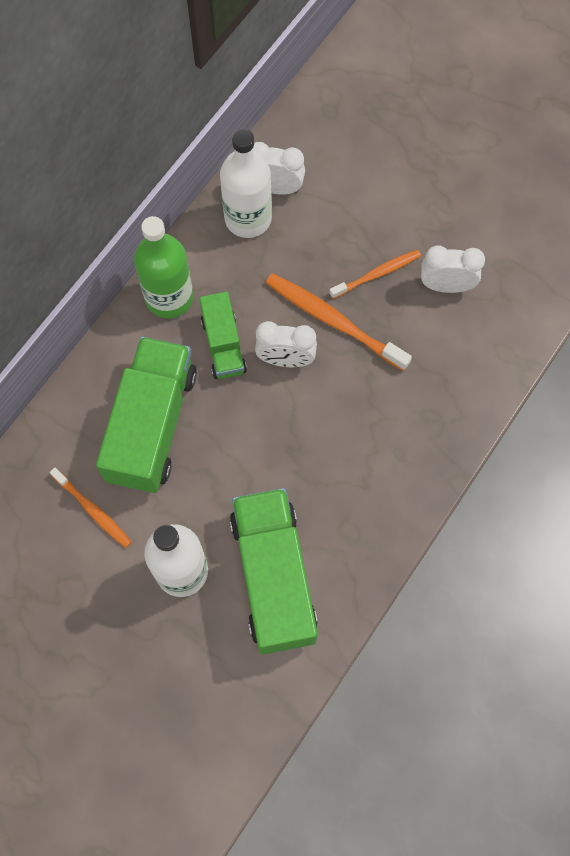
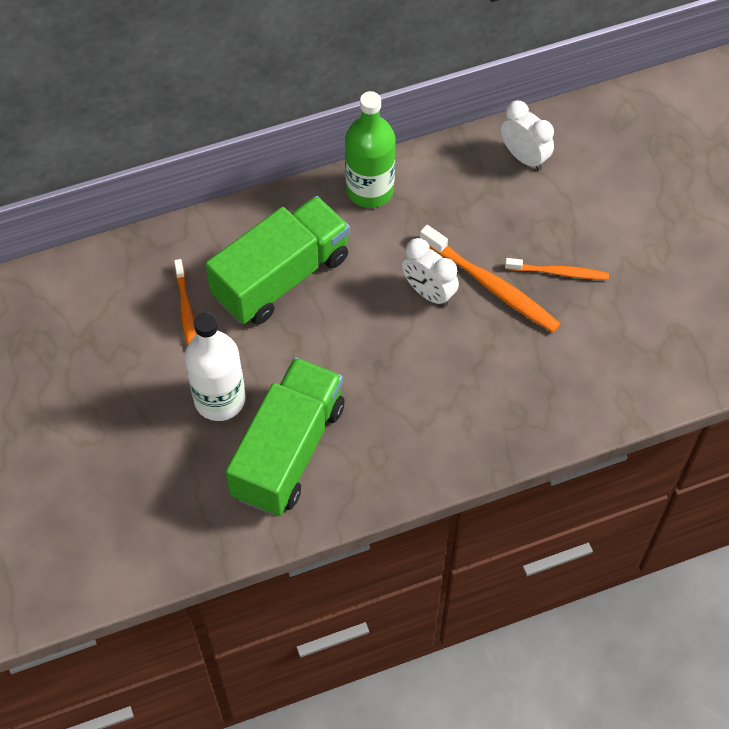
camera: 35 degrees right, 10 degrees down
green truck [199,292,247,379] -> none
white bottle [220,129,272,238] -> none
orange toothbrush [266,273,412,371] -> orange toothbrush turned 150 degrees clockwise [420,225,560,333]
white clock [421,245,485,293] -> none

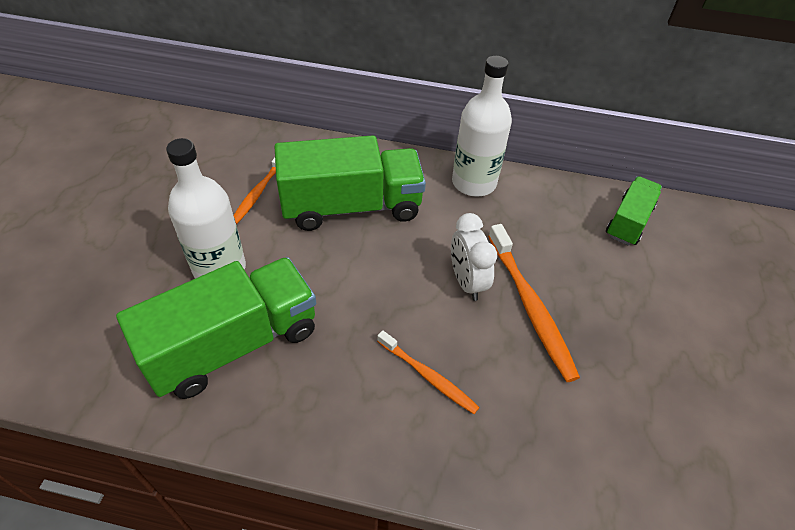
camera: 30 degrees right, 10 degrees down
green bottle [345,91,395,208] -> white bottle [452,56,512,197]
white clock [501,101,554,171] -> green truck [606,176,662,246]
orange toothbrush [505,258,609,280] -> orange toothbrush moved to [377,330,480,414]

